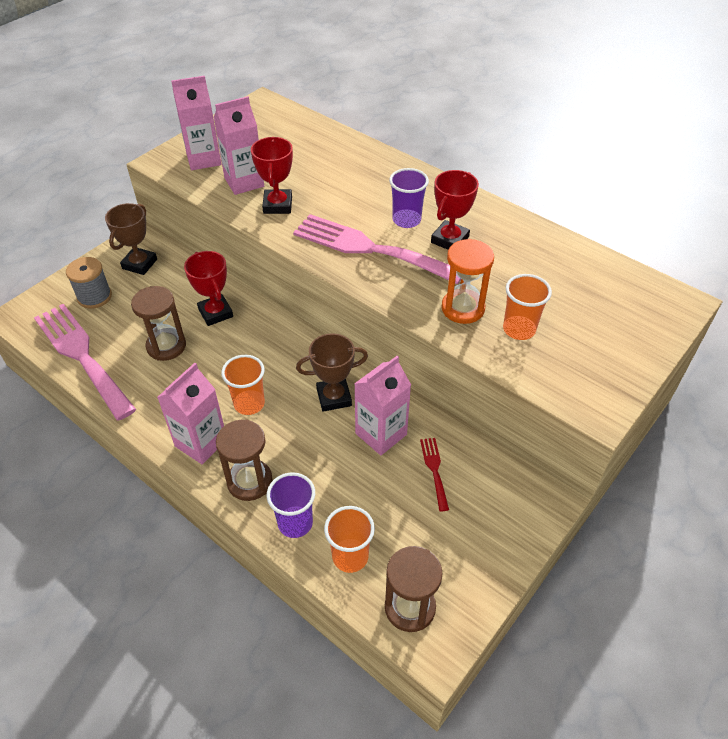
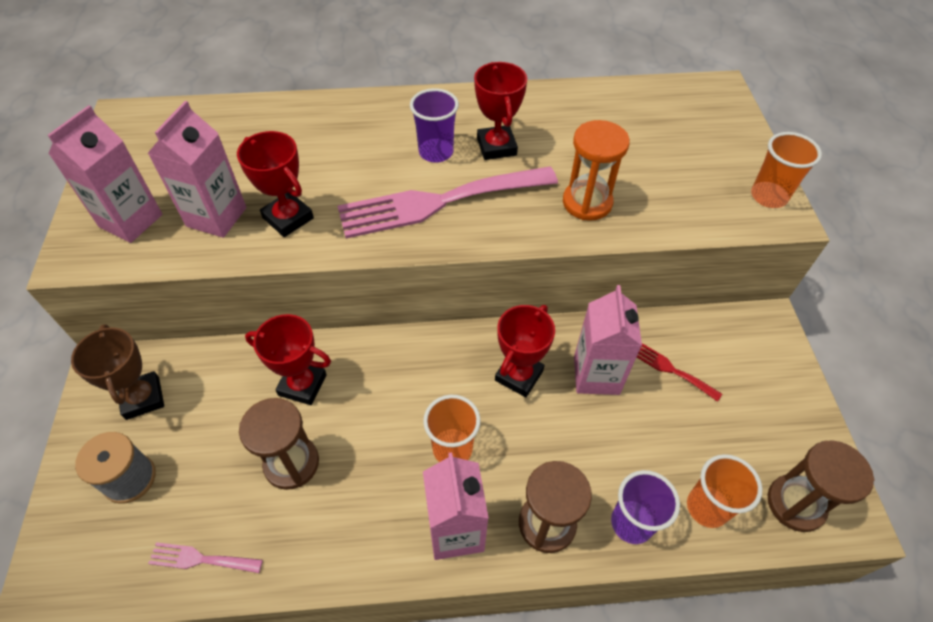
camera: 45 degrees left, 5 degrees up
pink fork [34,304,136,420] -> pink fork [148,542,263,573], size x0.43
brown trophy [296,333,368,412] -> red trophy [495,305,555,397]
orange cup [503,274,552,340] -> orange cup moved to [751,132,822,208]

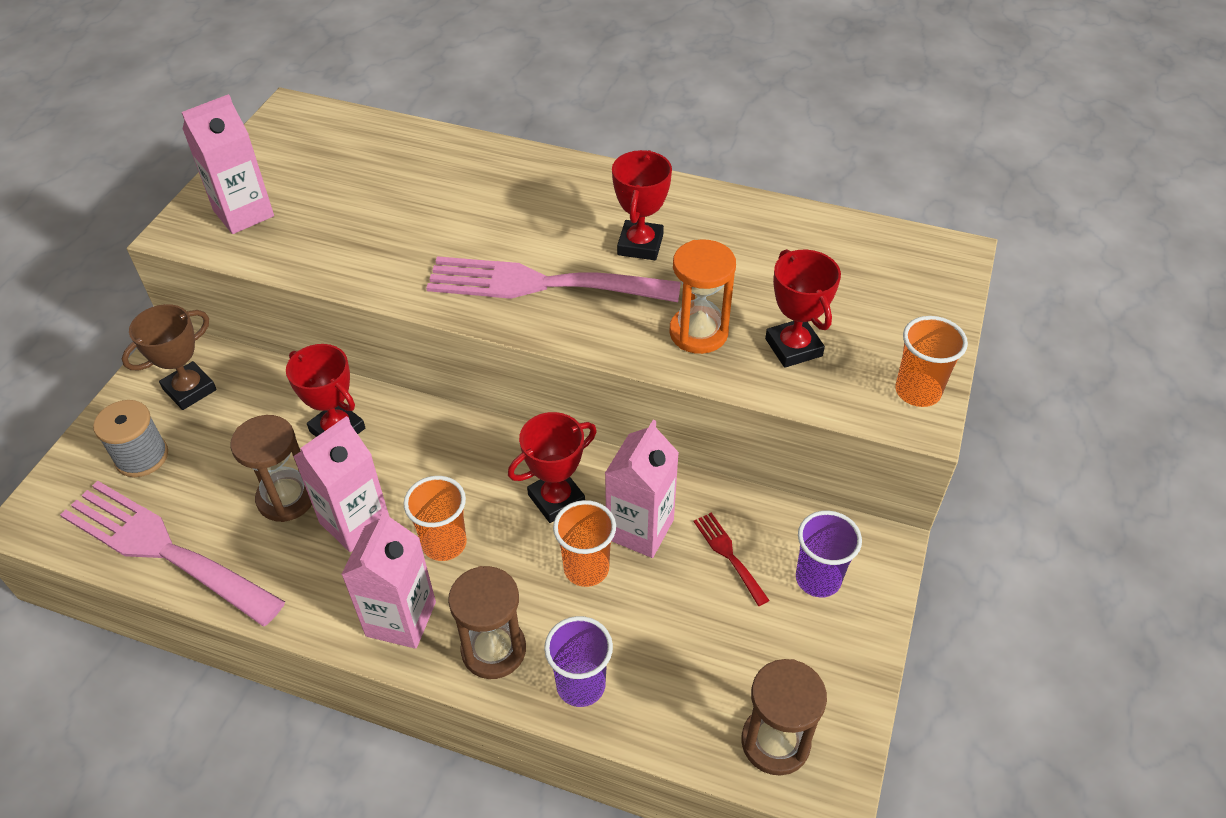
camera: 25 degrees right, 5 degrees down
brown trophy [71,324,164,420] -> brown trophy turned 45 degrees clockwise [122,304,217,410]
pink carton [148,101,247,238] -> pink carton moved to [293,416,387,552]
pink fork [148,542,263,573] -> pink fork [60,481,285,627], size x2.35
red trophy [237,131,314,237] -> red trophy moved to [765,249,841,368]
purple cup [410,88,459,163] -> purple cup moved to [796,510,862,597]
orange cup [687,454,762,528] -> orange cup moved to [553,500,616,587]

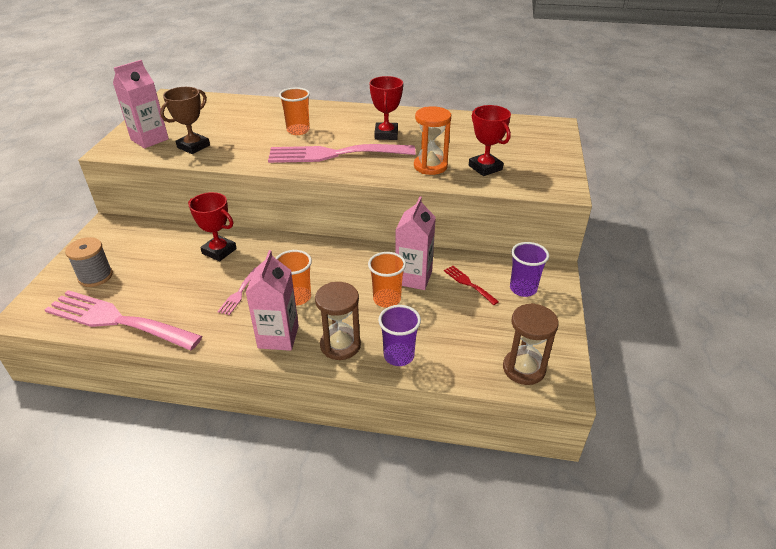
camera: 10 degrees left, 10 degrees down
brown trophy [122,304,217,410] -> brown trophy moved to [160,87,210,154]
brown hourglass [230,415,312,522] -> none
pink carton [293,416,387,552] -> pink fork [217,268,255,315]
red trophy [508,412,597,523] -> none
orange cup [895,316,968,407] -> orange cup moved to [279,87,310,135]

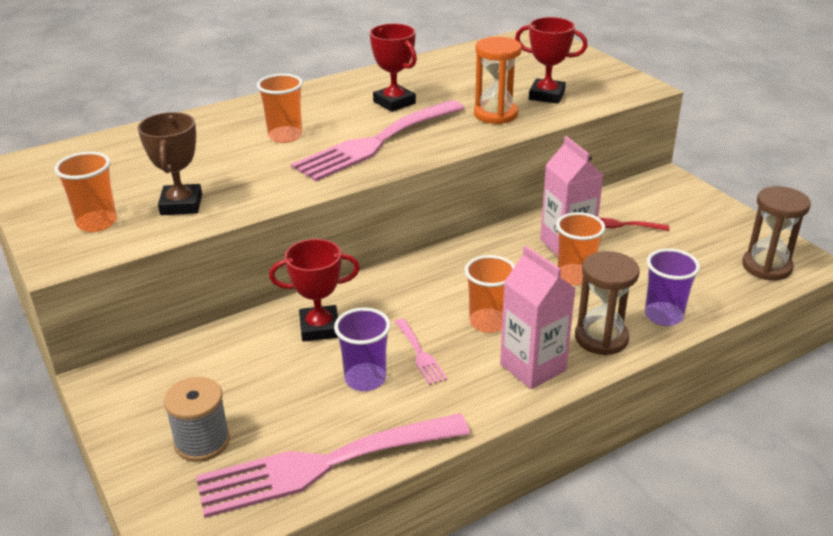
camera: 40 degrees left, 5 degrees down
pink carton [113,60,169,148] -> orange cup [54,152,117,232]
purple cup [510,242,549,297] -> purple cup moved to [334,308,391,391]

